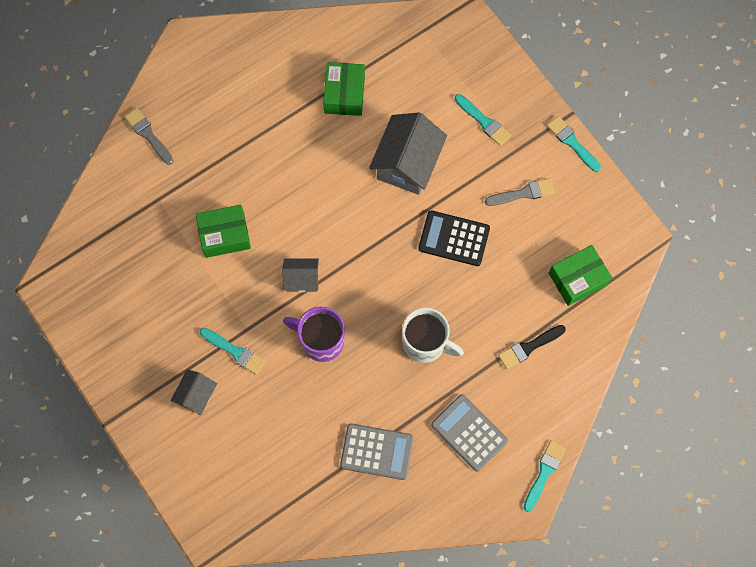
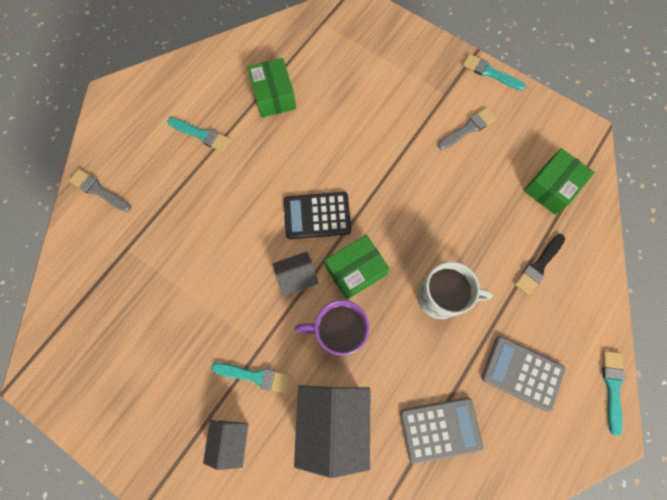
camera: 20 degrees left, 0 degrees up
green box [196,205,251,258] -> green box moved to [325,235,390,300]
grey house [369,112,447,195] -> grey house moved to [294,385,370,478]
black calculator [418,210,490,266] -> black calculator moved to [284,192,351,239]
turquoise brush [455,94,511,146] -> turquoise brush moved to [167,117,231,152]

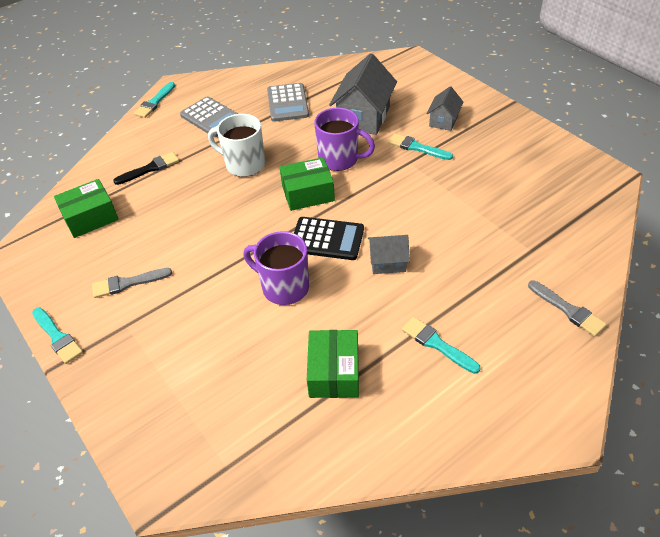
camera: 160 degrees left, 25 degrees down
grey house [273,252,319,296] -> grey house moved to [368,235,410,274]
grey calculator [400,398,483,464] -> grey calculator turned 105 degrees counterclockwise [267,83,309,122]
none -> purple mug [243,231,309,305]

